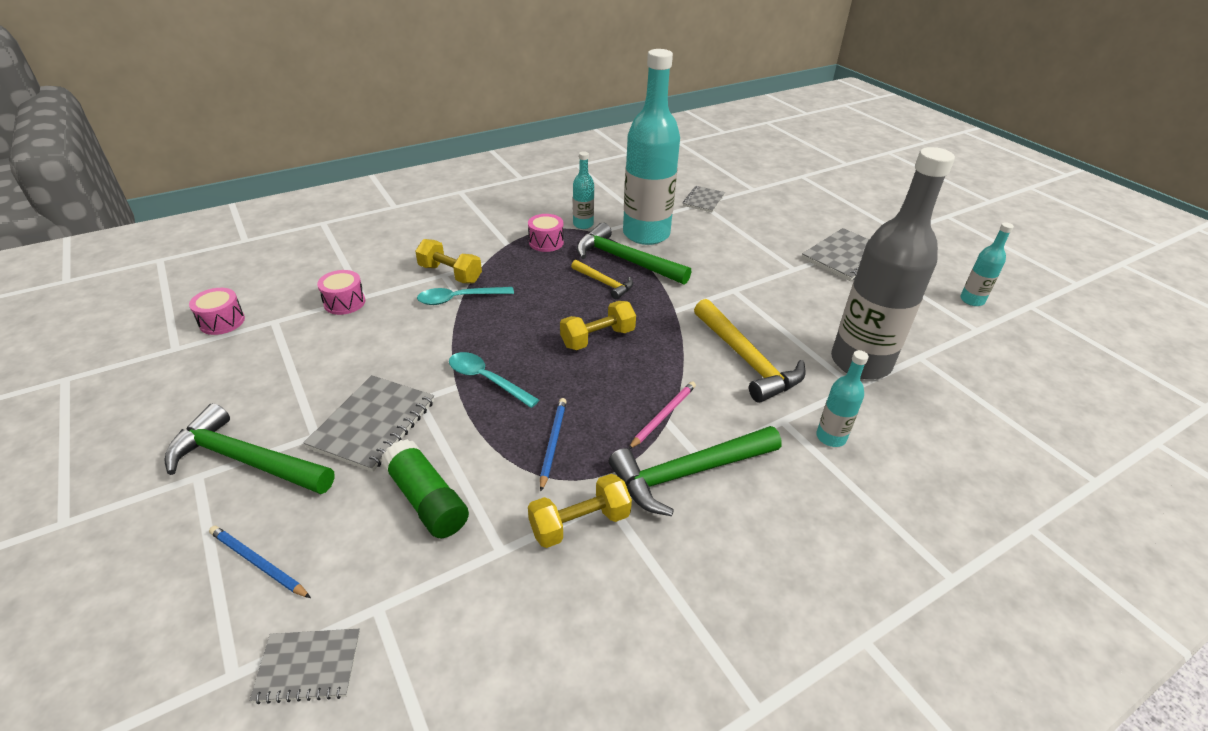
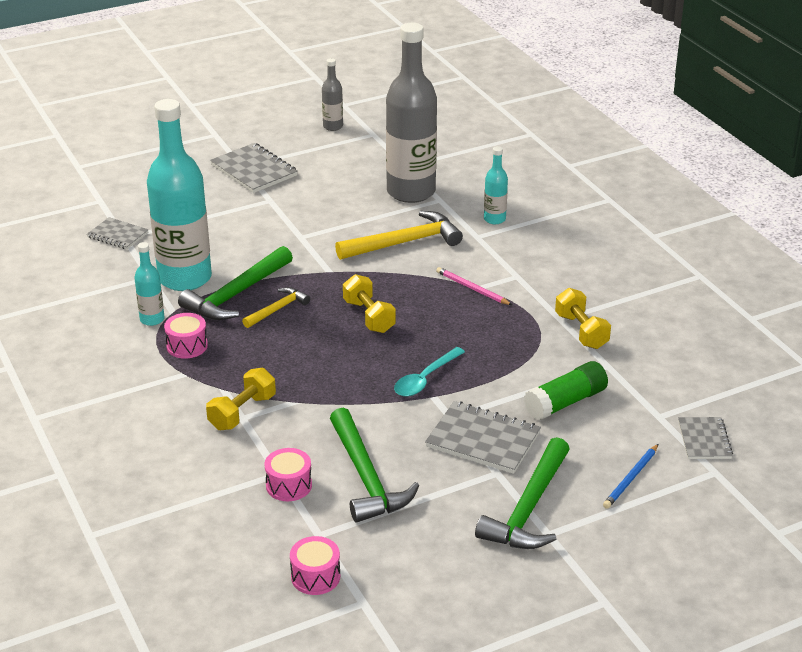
camera: 85 degrees left, 5 degrees down
turquoise spoon [417,287,514,305] -> none
blue pencil [540,398,567,491] -> none
green hammer [609,426,782,516] -> green hammer moved to [330,408,419,522]
turquoise bottle [960,222,1014,306] -> grey bottle [322,58,343,131]

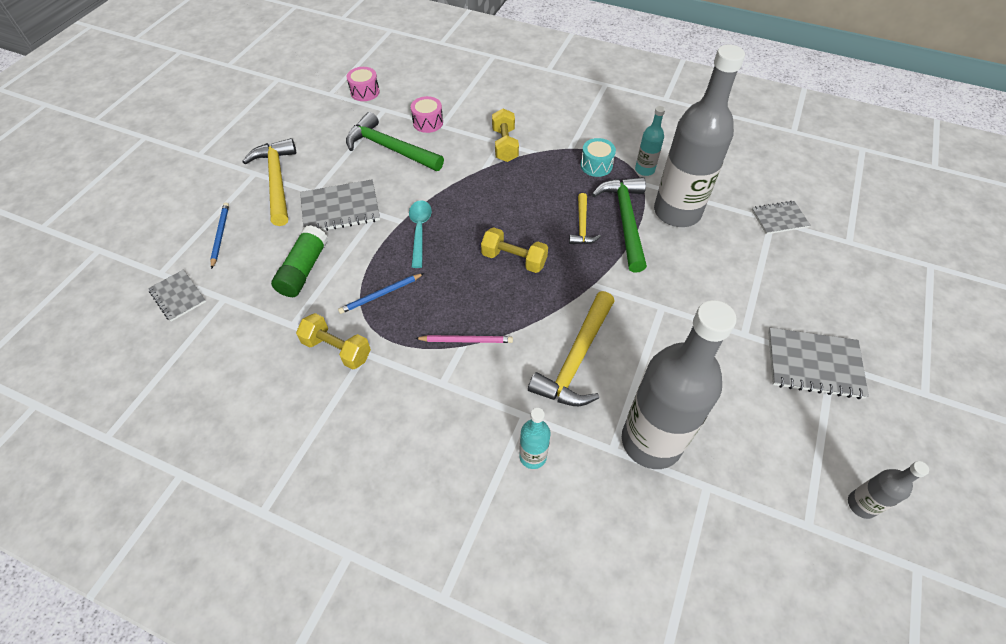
camera: 140 degrees right, 20 degrees up
turquoise bottle [147,99,212,291] -> grey bottle [654,44,745,227]
pink drum [164,313,208,359] -> turquoise drum [581,138,616,177]
green hammer [475,437,570,549] -> yellow hammer [242,138,296,226]
none -> blue pencil [338,273,424,314]

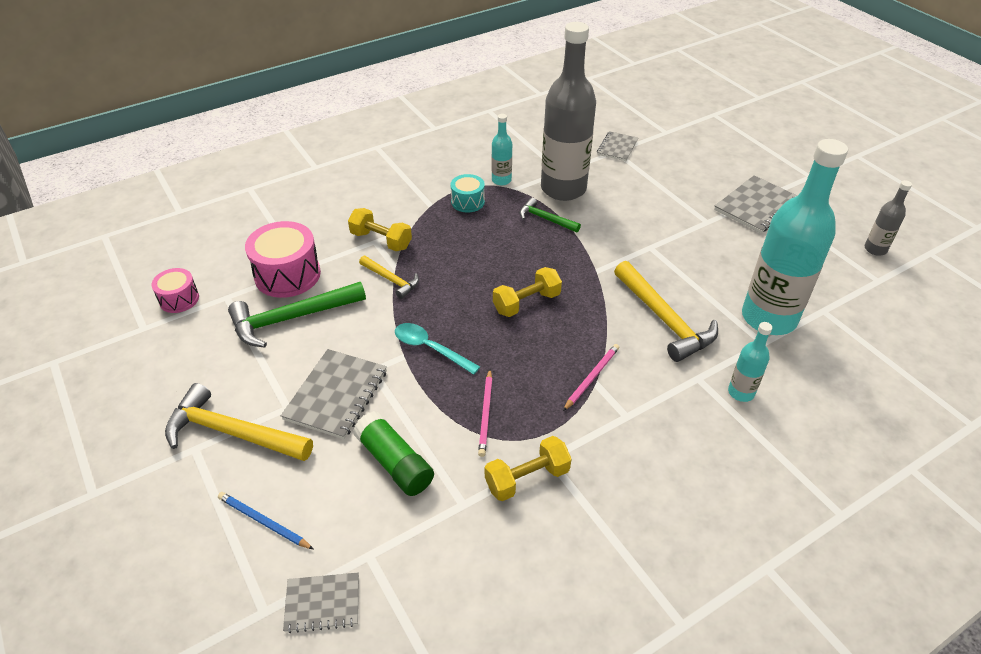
camera: 55 degrees left, 10 degrees down
blue pencil [338,273,424,314] -> pink pencil [478,369,492,457]
pink drum [411,96,443,133] -> pink drum [245,221,321,298], size x1.75
yellow hammer [569,193,601,244] -> yellow hammer moved to [359,256,419,299]
green hammer [592,177,647,272] -> green hammer [520,198,581,232], size x0.56
grey bottle [622,300,737,469] -> turquoise bottle [742,139,848,335]

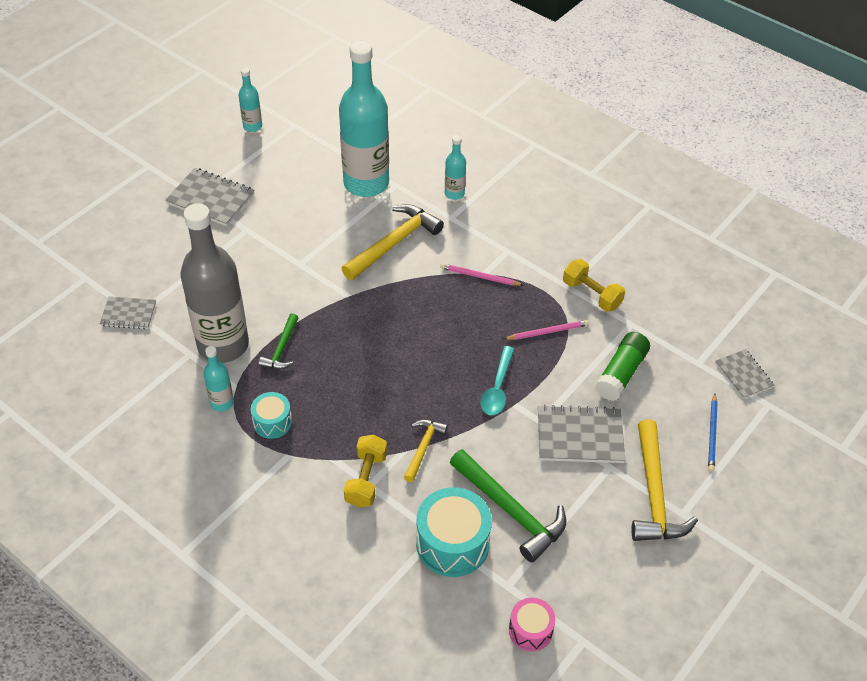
camera: 110 degrees left, 5 degrees up
pink drum [245,221,321,298] -> turquoise drum [416,487,492,577]
yellow dumbbell [493,267,562,317] -> none
grey bottle [865,180,912,256] -> turquoise bottle [238,68,262,132]

